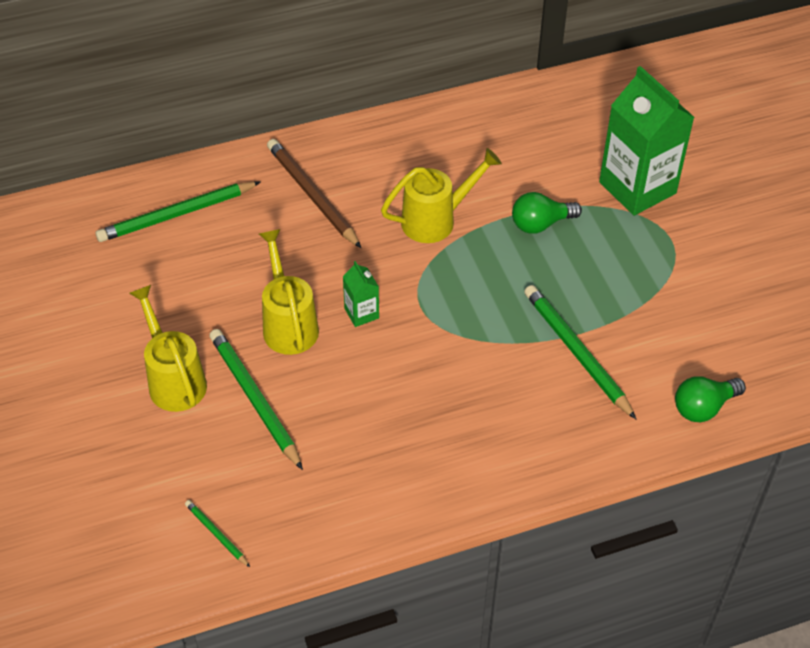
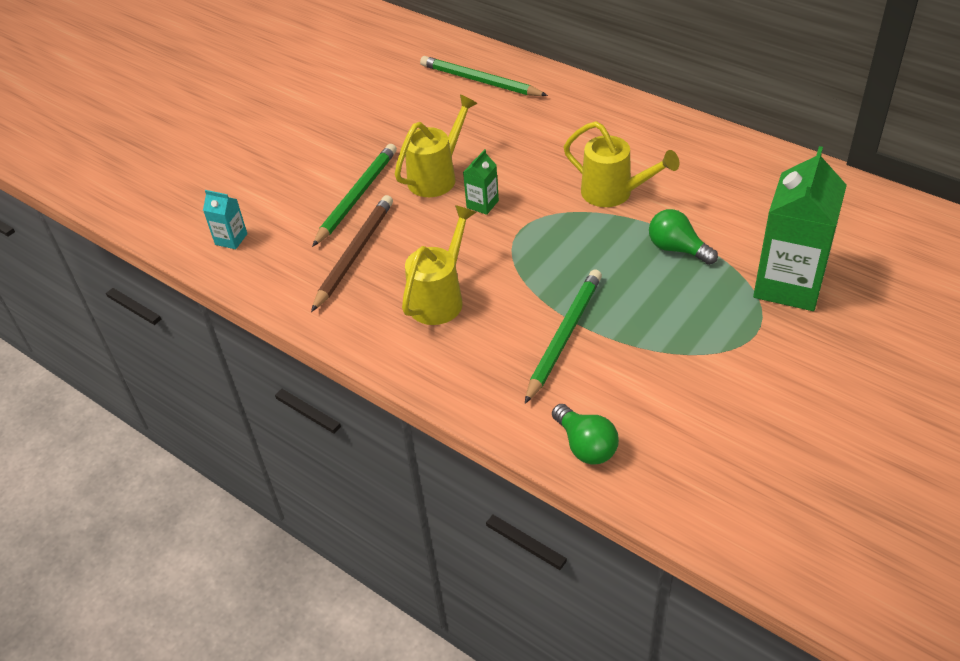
camera: 60 degrees right, 5 degrees down
yellow watering can [129,285,207,412] -> yellow watering can moved to [402,205,476,325]
green pencil [185,500,250,567] -> turquoise carton [203,190,247,249]
brown pencil [267,139,361,248] -> brown pencil moved to [311,195,393,312]
green light bulb [675,376,746,422] -> green light bulb turned 150 degrees counterclockwise [552,404,619,465]

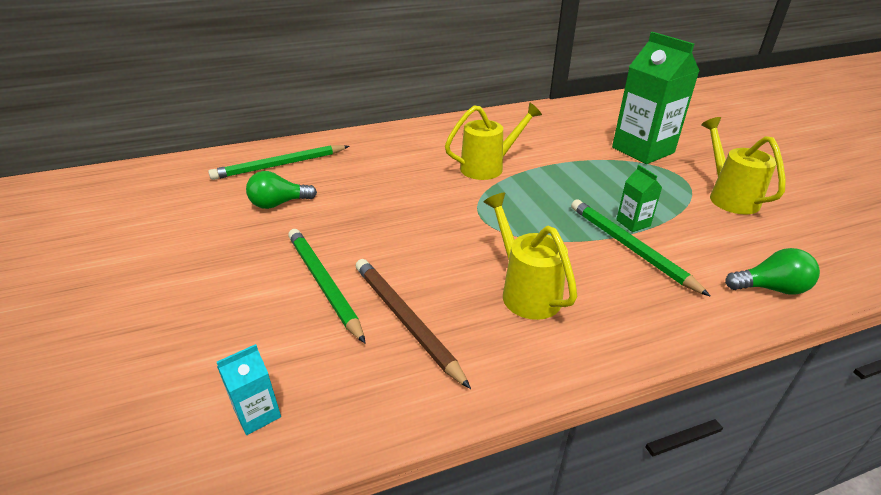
camera: 60 degrees left, 10 degrees down
yellow watering can [395,95,478,197] -> yellow watering can moved to [701,117,786,214]
green carton [463,149,499,215] -> green carton moved to [616,165,662,232]
green light bulb [649,209,718,265] -> green light bulb moved to [246,171,317,209]

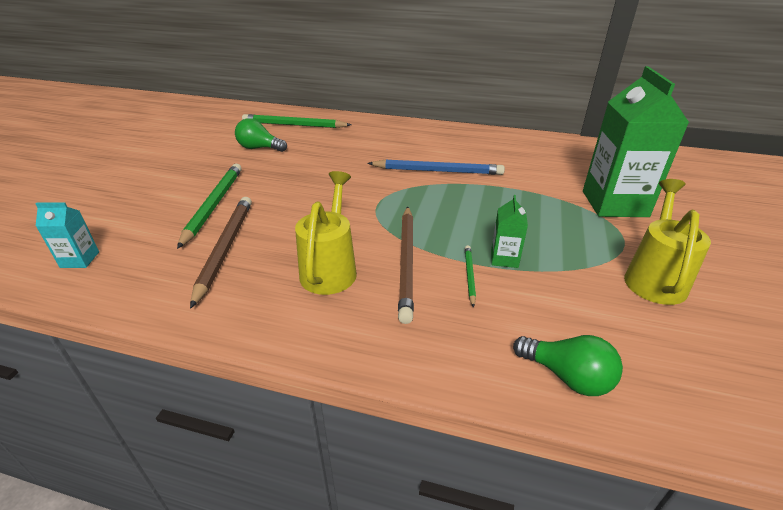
camera: 35 degrees right, 0 degrees up
yellow watering can [445,103,542,180] -> blue pencil [367,159,505,175]
green pencil [571,199,711,297] -> green pencil [465,245,476,308], size x0.49
none -> brown pencil [398,207,414,324]

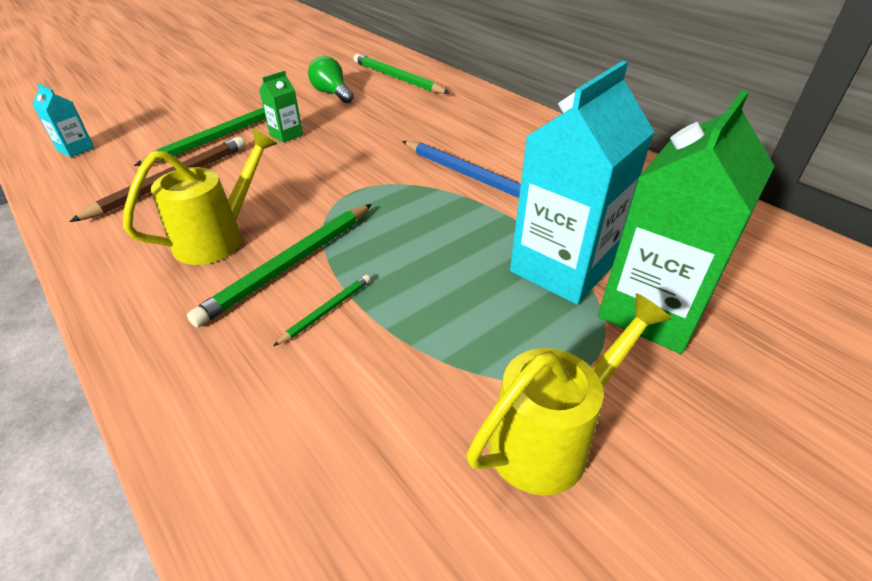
camera: 35 degrees right, 5 degrees up
brown pencil [398,207,414,324] -> green pencil [187,204,372,327]
green carton [491,195,528,268] -> green carton moved to [259,71,303,143]
green light bulb [513,335,623,396] -> none
none -> turquoise carton [510,61,654,304]

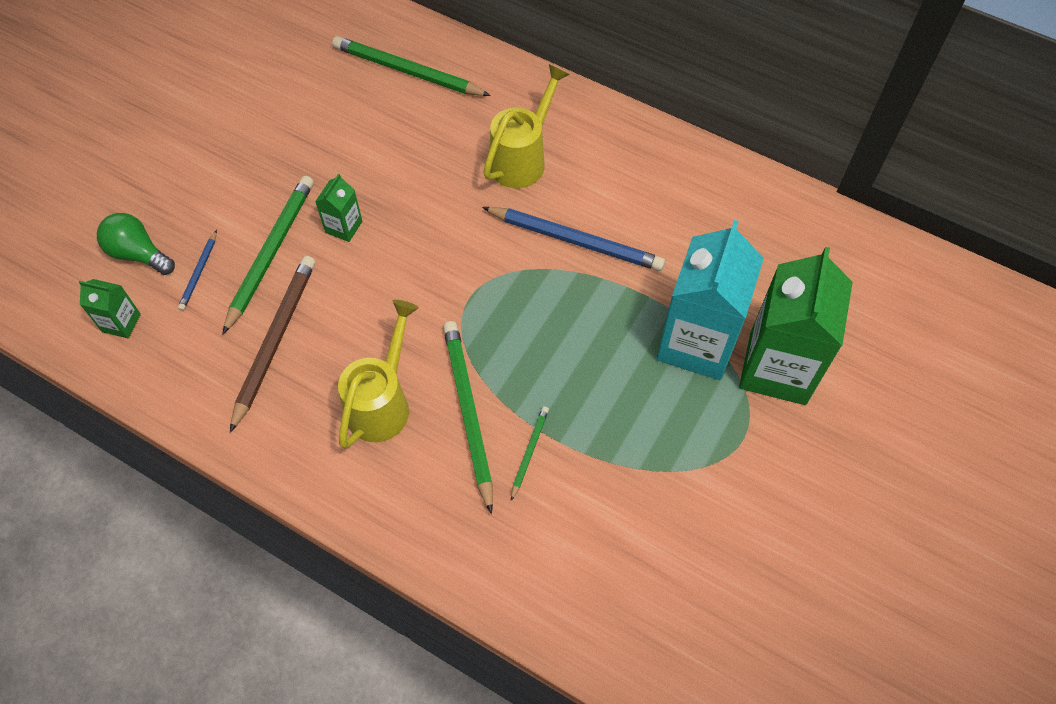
camera: 20 degrees left, 20 degrees up
turquoise carton [32,84,94,157] -> green carton [79,279,141,338]
green pencil [187,204,372,327] -> green pencil turned 150 degrees clockwise [443,321,493,514]
green light bulb [308,56,354,103] -> green light bulb moved to [97,213,175,275]
yellow watering can [467,293,672,495] -> yellow watering can moved to [483,64,570,188]
none -> blue pencil [178,230,217,311]

